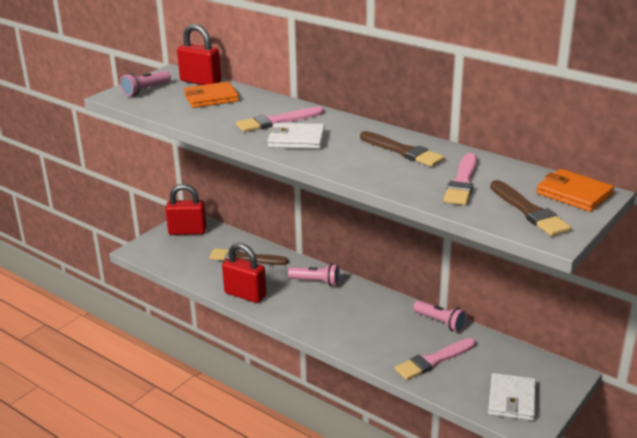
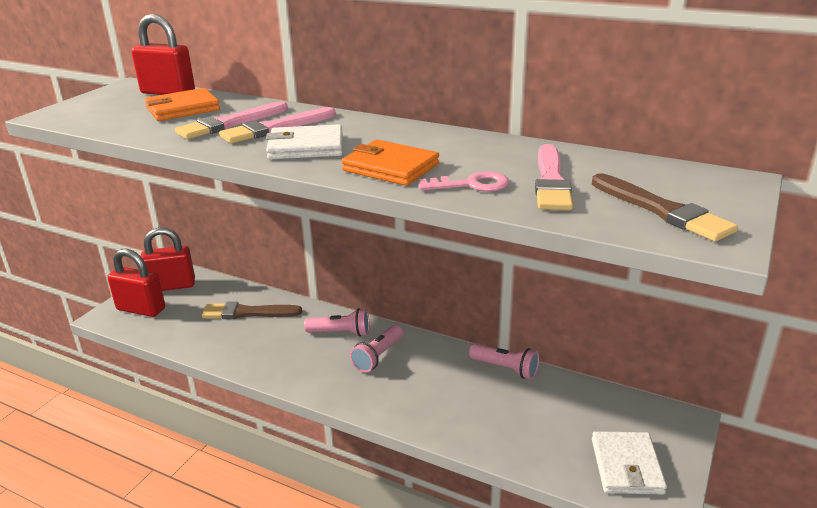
camera: 10 degrees left, 0 degrees up
pink flashlight [120,71,171,96] -> pink flashlight moved to [350,325,403,372]
red padlock [222,243,266,303] -> red padlock moved to [107,249,165,317]
brown brush [360,131,445,167] -> none
pink brush [395,338,476,380] -> pink brush moved to [175,102,288,139]
orange wallet [536,169,614,212] -> orange wallet moved to [341,139,439,186]
none -> pink key [419,171,509,192]

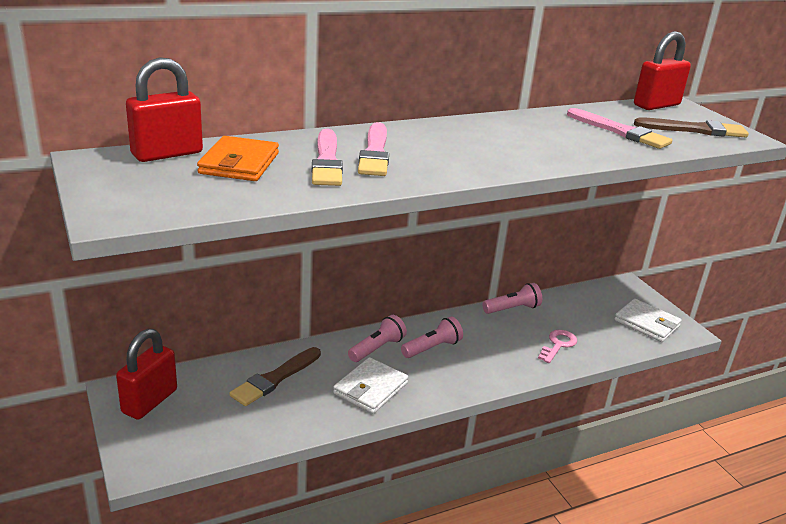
camera: 55 degrees left, 0 degrees up
red padlock [107,249,165,317] -> red padlock moved to [634,31,691,110]
white wallet [266,124,343,159] -> white wallet moved to [333,357,408,414]
orange wallet [341,139,439,186] -> none
pink flashlight [350,325,403,372] -> pink flashlight turned 105 degrees counterclockwise [401,317,463,358]
pink key [419,171,509,192] -> pink key moved to [538,330,577,363]

